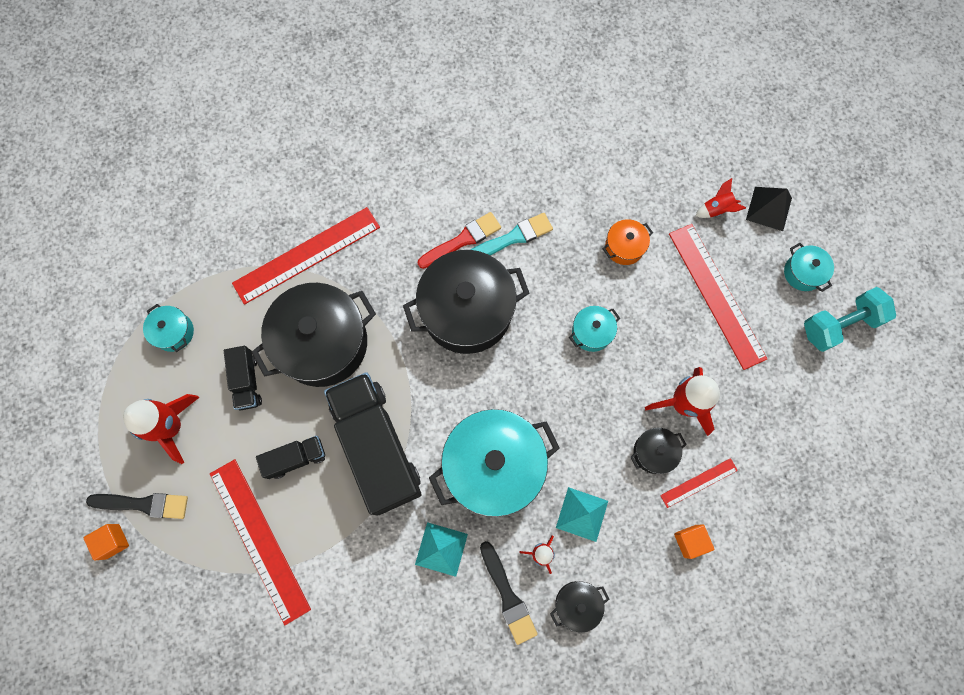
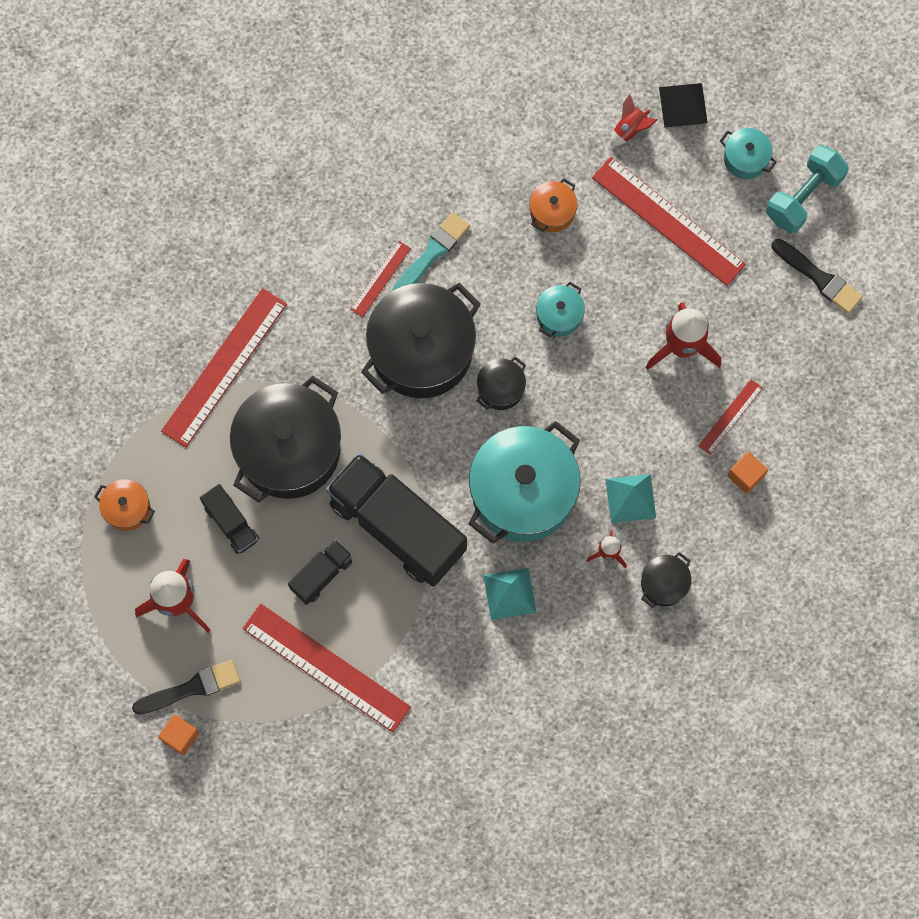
camera: 25 degrees left, 0 degrees up
turquoise pot [143,304,194,352] -> orange pot [94,479,155,531]
red brush [418,212,501,269] -> red ruler [350,241,411,317]
black brush [480,541,538,645] -> black brush moved to [772,239,863,314]
black pot [630,428,687,474] -> black pot moved to [477,356,526,410]

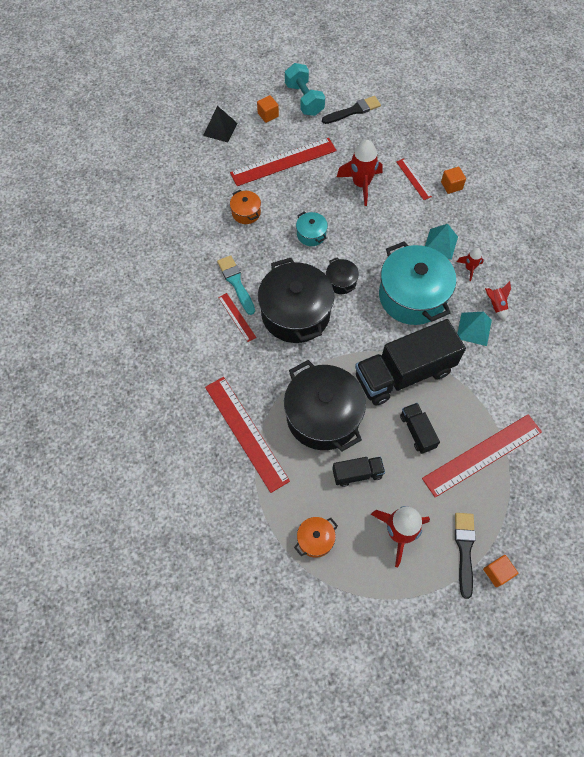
camera: 65 degrees left, 10 degrees down
red rocket [611,94,657,147] -> red rocket moved to [485,281,511,320]
black pot [641,552,692,608] -> none
turquoise pot [720,128,777,179] -> orange cube [257,95,279,123]

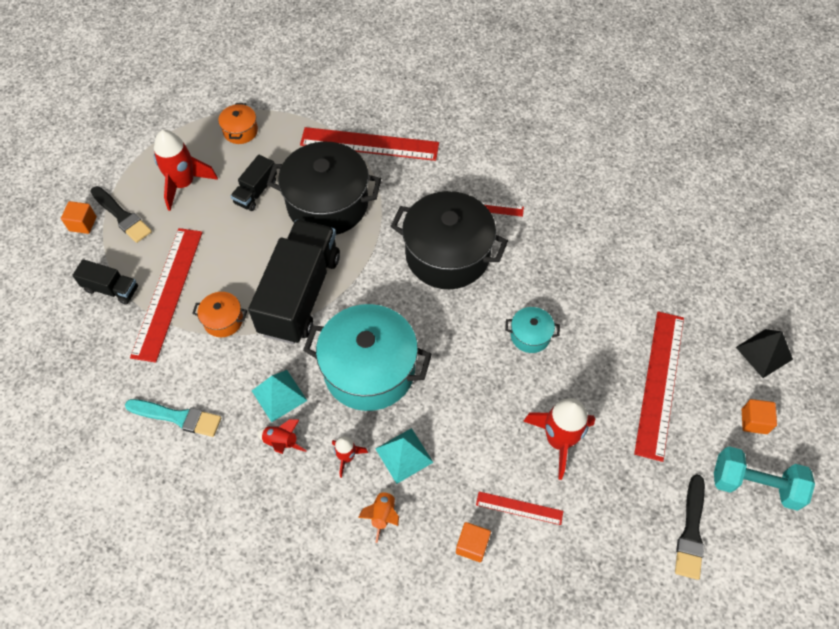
camera: 130 degrees right, 5 degrees down
turquoise brush [217,255,255,315] -> turquoise brush moved to [125,399,221,437]
orange pot [230,190,261,224] -> orange pot moved to [192,292,247,337]
black pot [326,257,359,294] -> none
black truck [400,403,440,454] -> black truck moved to [72,259,138,305]
none -> orange rocket [358,488,399,543]

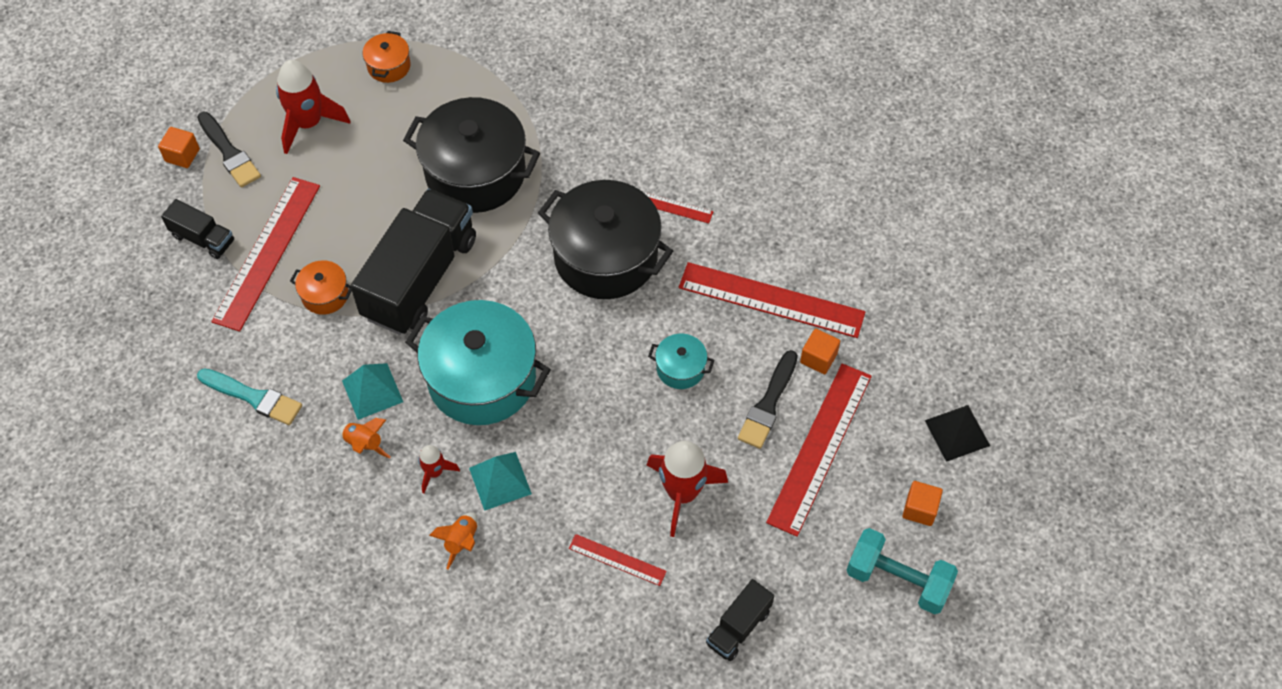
camera: 10 degrees right, 0 degrees up
black truck [231,155,277,211] -> black truck moved to [706,579,774,661]
red rocket [257,419,307,454] -> orange rocket [339,418,391,459]
red ruler [300,127,439,161] -> red ruler moved to [679,262,865,338]
orange cube [456,522,491,562] -> orange cube moved to [800,328,840,374]
black brush [675,474,705,580] -> black brush moved to [738,350,798,449]

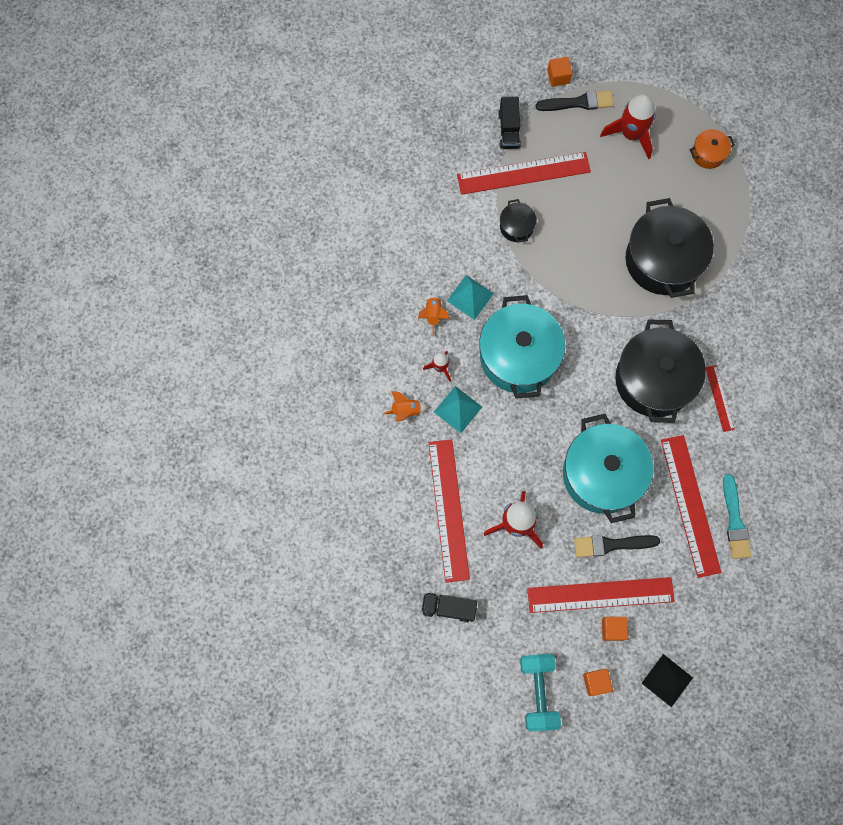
camera: 60 degrees right, 15 degrees up
black brush [197,112,261,187] -> black brush turned 120 degrees counterclockwise [536,90,614,111]
turquoise brush [197,368,302,425] -> turquoise brush moved to [723,474,751,559]
orange pot [290,260,352,315] -> black pot [500,199,537,243]
black truck [350,189,476,335] -> none
red ruler [569,534,667,586] -> red ruler [429,439,470,583], size x2.03
turquoise pot [648,334,714,389] -> turquoise pot [563,414,653,523], size x2.22
orange cube [800,328,840,374] -> orange cube moved to [602,617,628,641]

